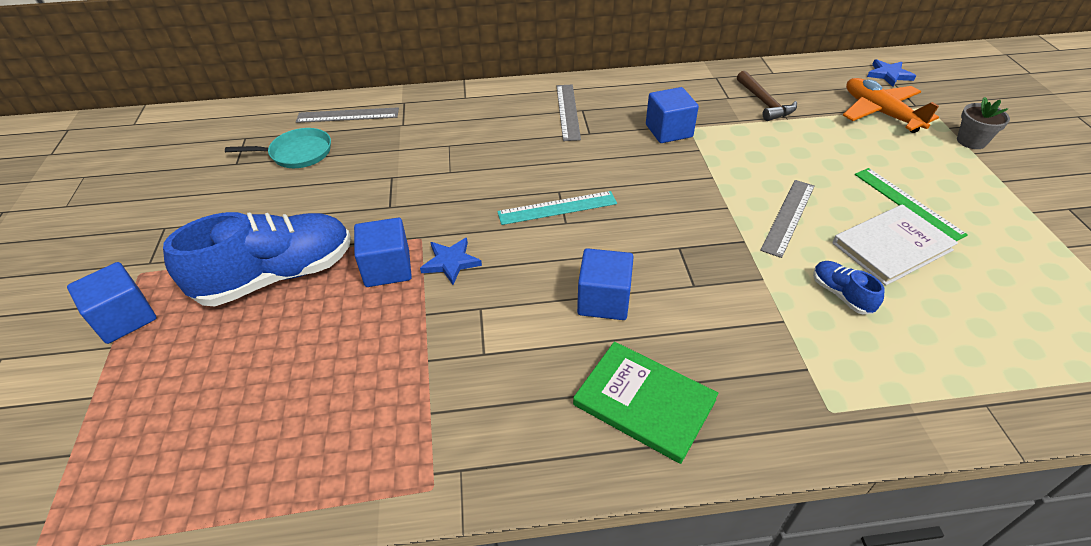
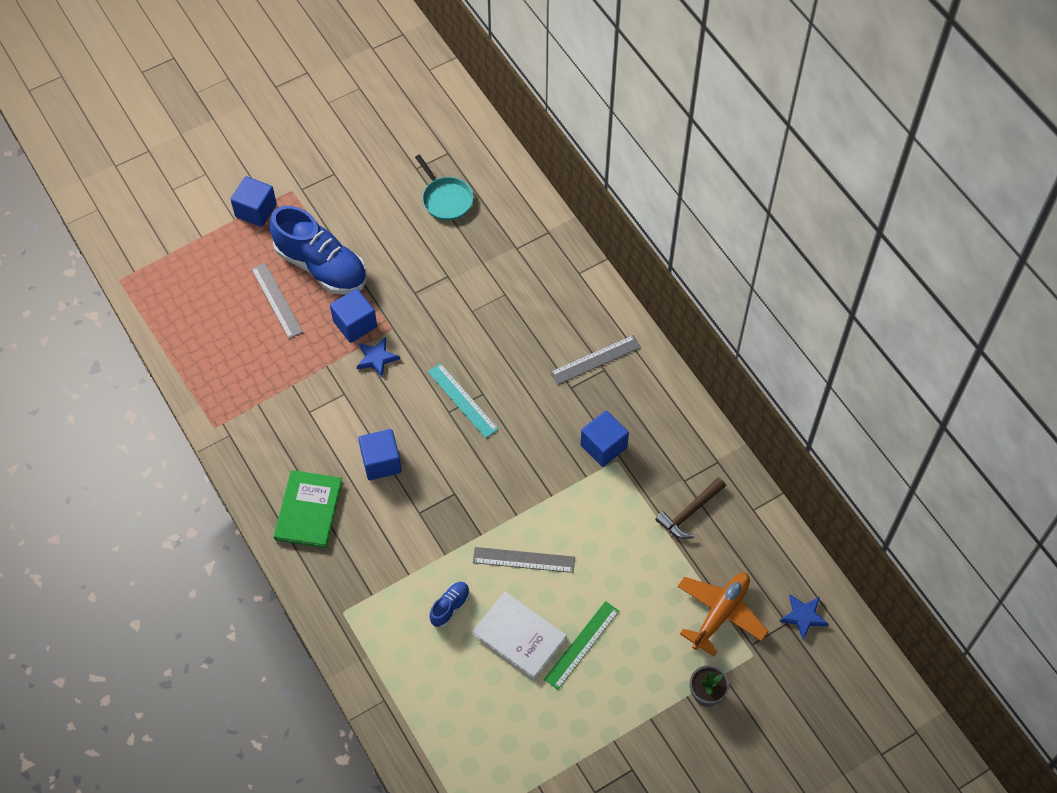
camera: 65 degrees right, 15 degrees up
grey ruler [296,107,399,123] -> grey ruler moved to [251,263,303,339]

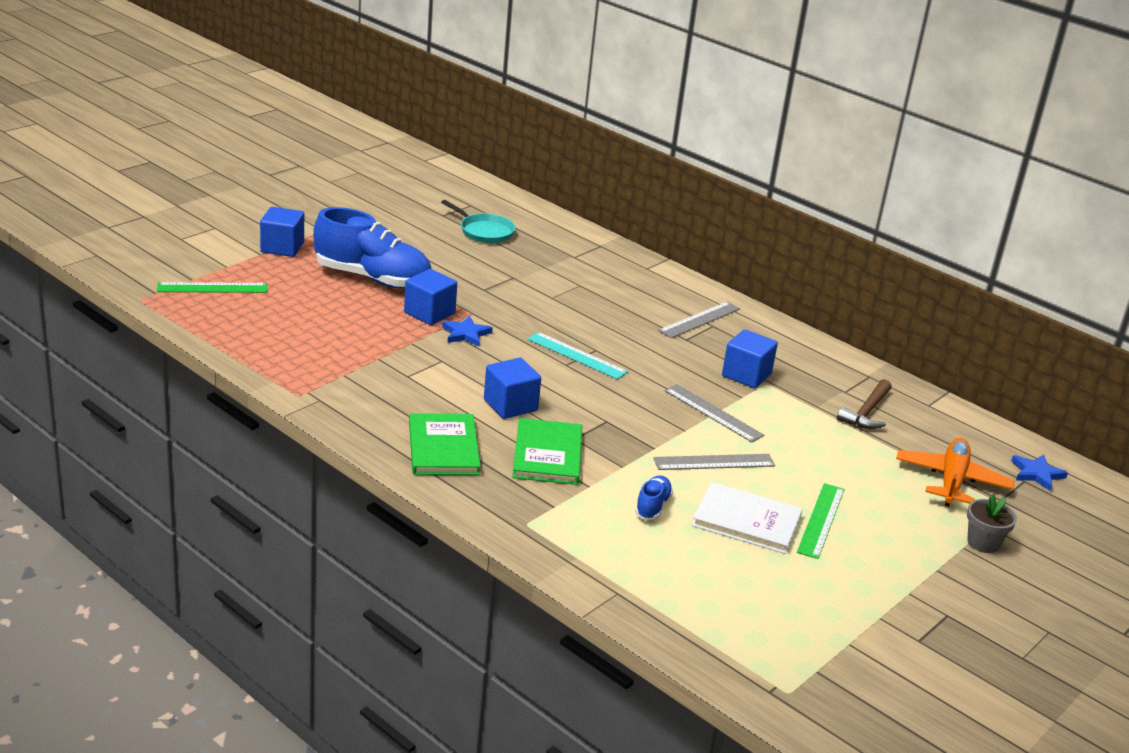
camera: 20 degrees left, 30 degrees down
grey ruler [251,263,303,339] -> grey ruler moved to [665,384,764,442]
none -> green ruler [157,282,267,293]
none -> green book [512,418,582,485]

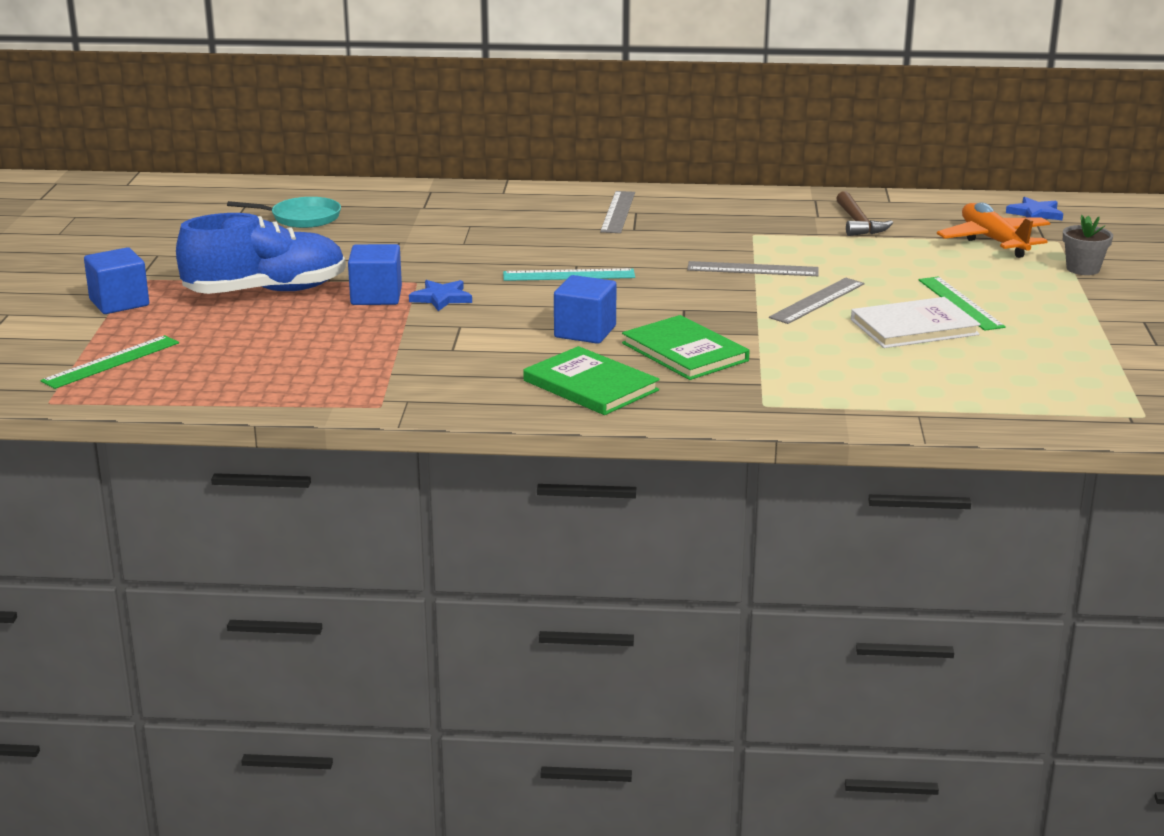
camera: 35 degrees left, 5 degrees down
blue shoe [635,475,673,520] -> none
blue cube [722,329,778,388] -> none

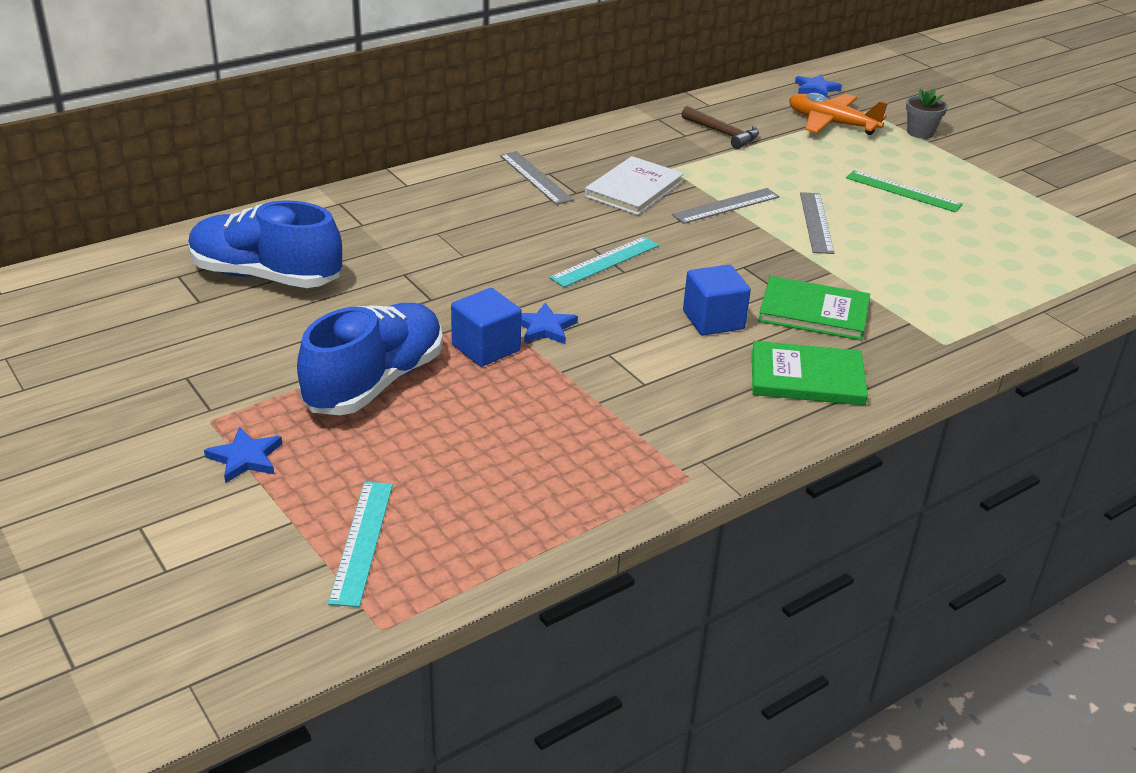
camera: 40 degrees left, 10 degrees up
green ruler [40,335,179,389] -> turquoise ruler [328,482,393,607]
blue cube [84,247,149,314] -> blue star [204,427,282,483]
turquoise pan [227,197,341,228] -> blue shoe [188,200,342,288]
white book [851,297,981,348] -> white book moved to [585,156,684,215]

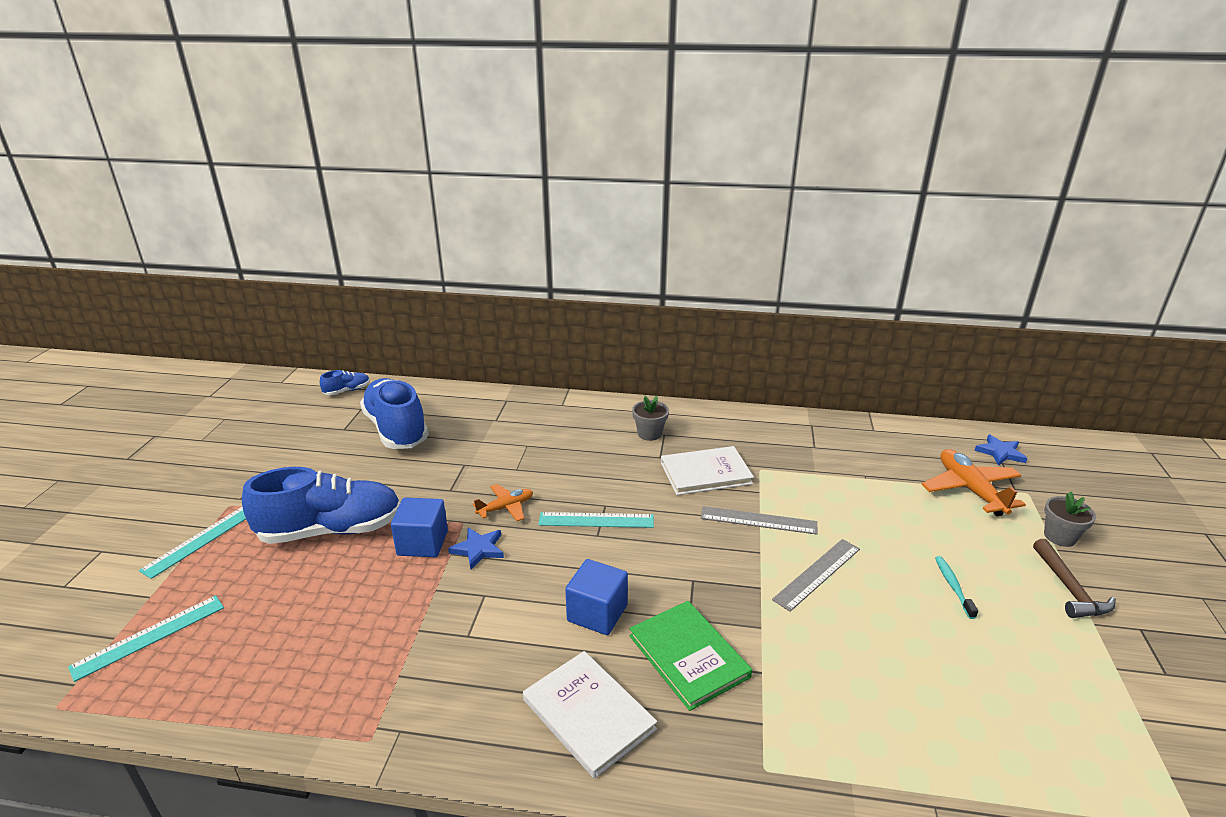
camera: 45 degrees right, 5 degrees down
blue star [204,427,282,483] -> turquoise ruler [139,507,246,579]
grey ruler [500,151,574,205] -> grey flower pot [632,396,669,441]
brown hammer [682,106,759,149] -> brown hammer moved to [1033,539,1116,618]
green book [752,341,868,406] -> white book [523,651,657,779]
green ruler [846,170,963,212] -> turquoise toothbrush [935,556,978,619]
none -> blue shoe [320,370,370,395]
none -> orange plane [473,484,533,521]

